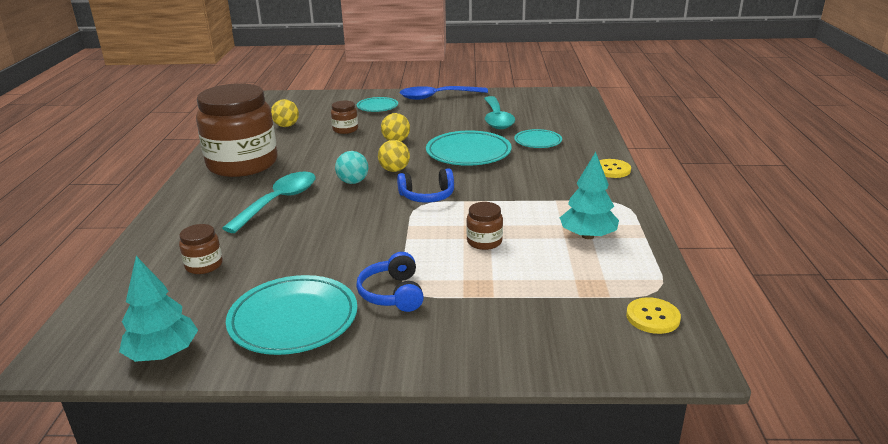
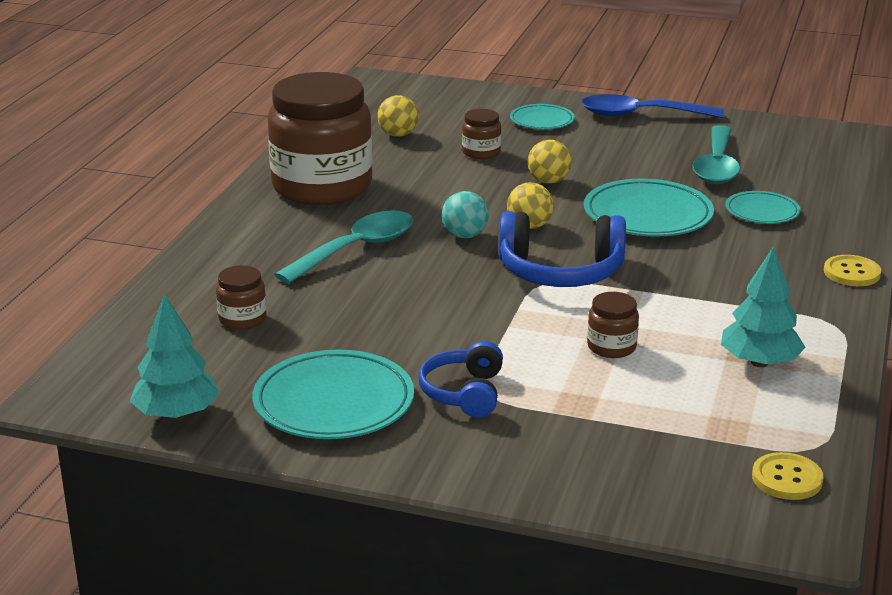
camera: 15 degrees right, 0 degrees up
blue headphones [397,168,454,203] -> blue headphones [499,211,626,287], size x1.58

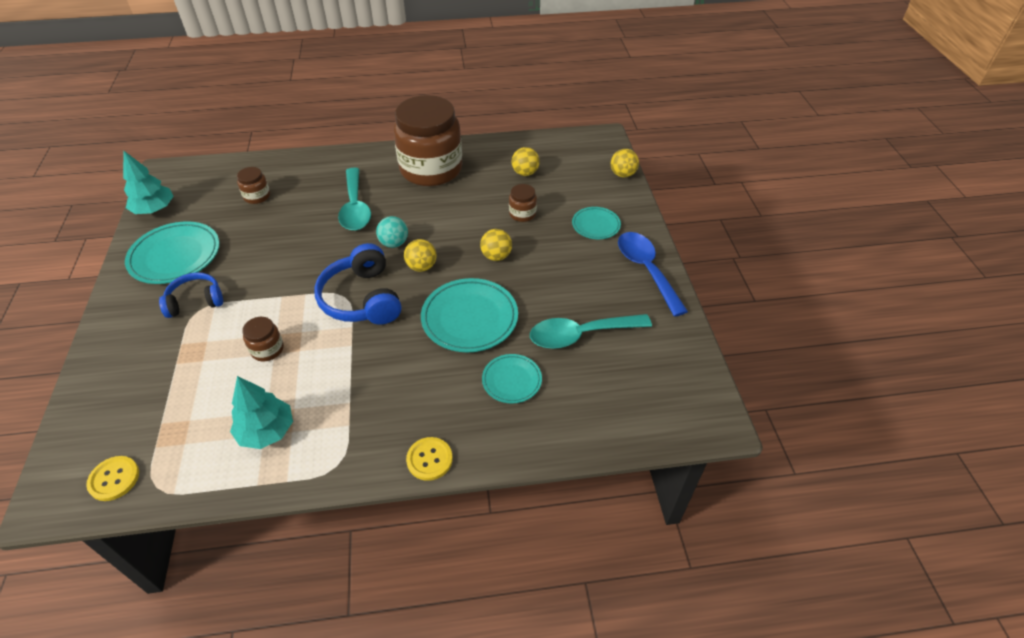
camera: 65 degrees right, 20 degrees up
turquoise spoon [274,210,413,284] -> turquoise spoon turned 60 degrees clockwise [338,168,371,230]
none -> yellow ball [611,149,639,178]

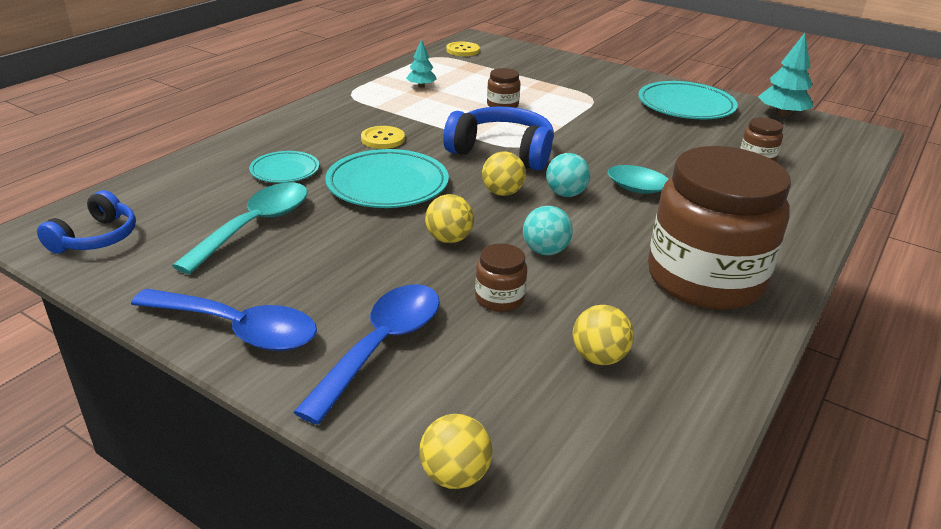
camera: 130 degrees right, 15 degrees down
blue headphones [159,272,223,318] -> blue headphones moved to [37,190,136,254]
turquoise tree [230,376,293,449] -> turquoise tree [406,39,437,88], size x0.60
yellow button [406,437,453,481] -> yellow button moved to [361,126,405,149]
turquoise plate [572,207,621,239] -> blue spoon [294,284,440,425]
none -> turquoise ball [523,206,573,255]

